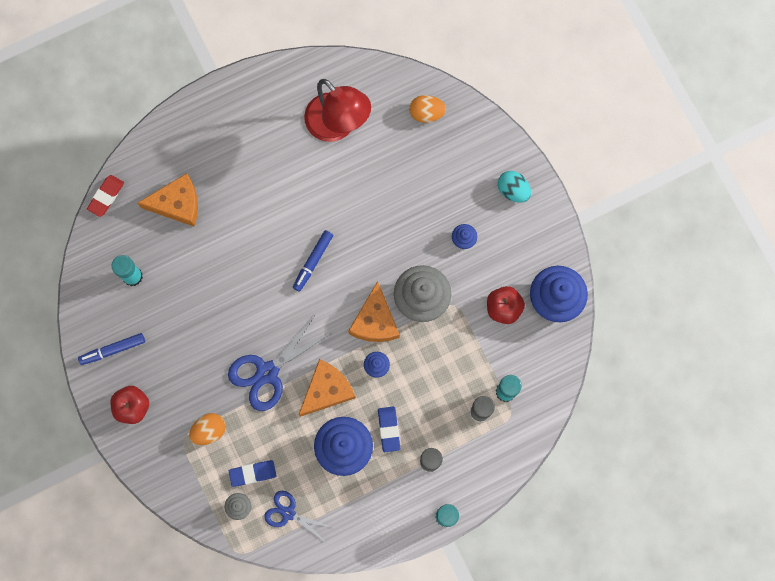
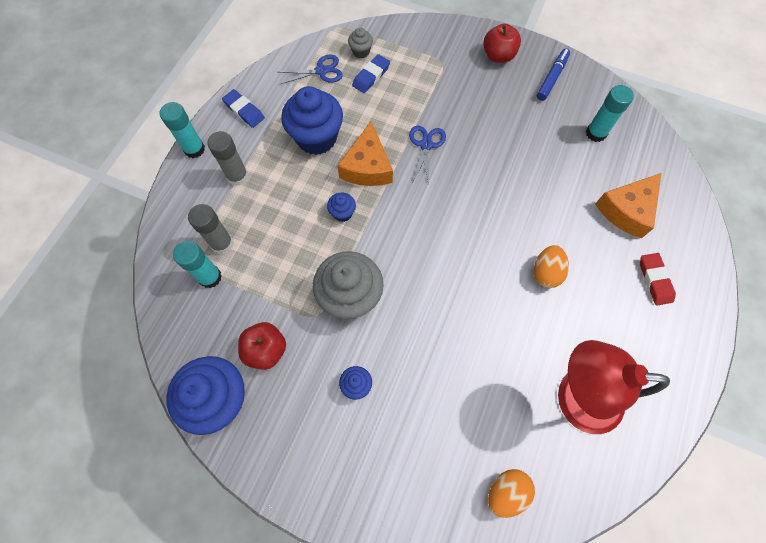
camera: 140 degrees right, 10 degrees down
red eraser [87,175,124,217] -> red eraser moved to [640,253,676,305]
orange egg [189,413,226,445] -> orange egg moved to [534,245,569,288]
blue scissors [228,314,331,411] -> blue scissors [409,126,446,185], size x0.60
blue marker [293,230,333,292] -> none
orange cheese [348,281,400,342] -> none
blue eraser [378,407,400,452] -> blue eraser moved to [222,89,265,128]
turquoise egg [498,171,531,203] -> none

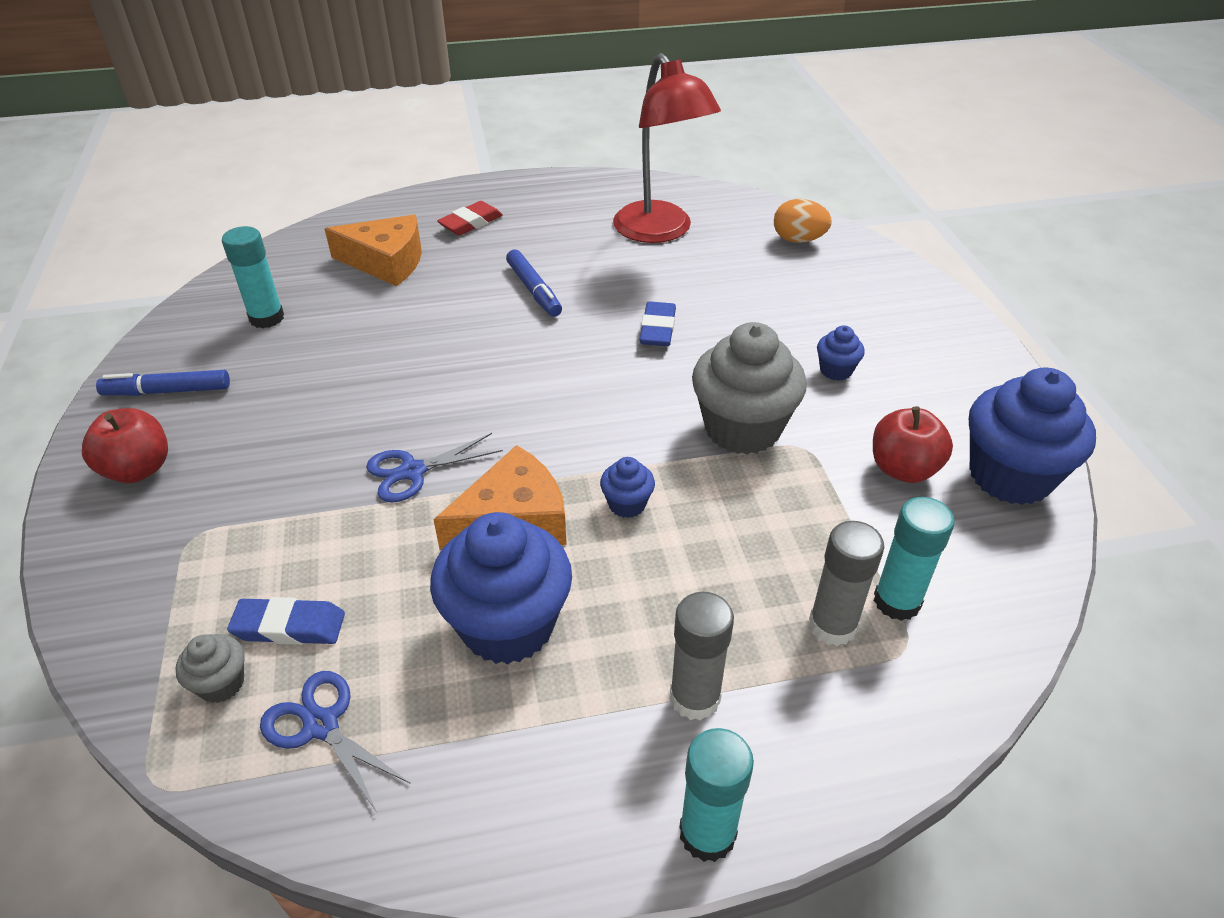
camera: 125 degrees left, 25 degrees down
blue eraser [222,89,265,128] -> blue eraser moved to [640,301,676,346]
orange egg [534,245,569,288] -> blue marker [506,249,562,317]

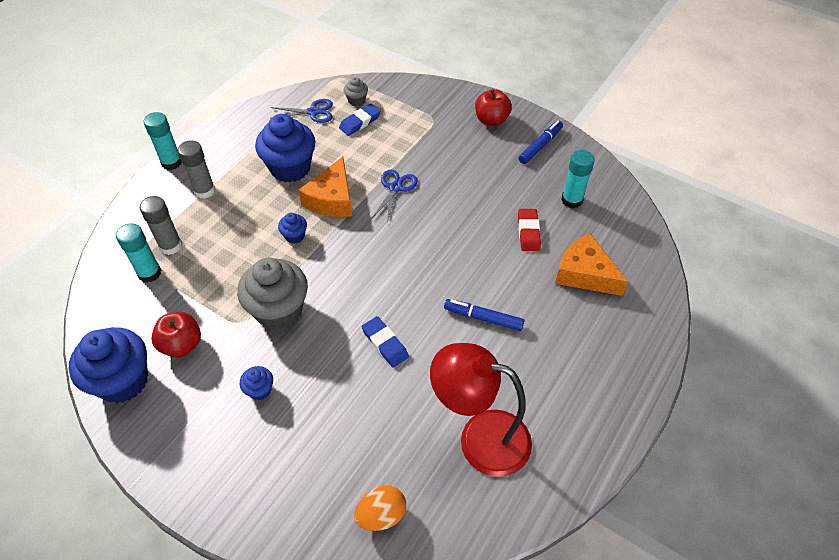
camera: 135 degrees right, 10 degrees up
orange cheese [325,215,422,286] -> orange cheese turned 75 degrees clockwise [555,233,628,296]
red eraser [437,201,503,235] -> red eraser moved to [518,209,541,251]

